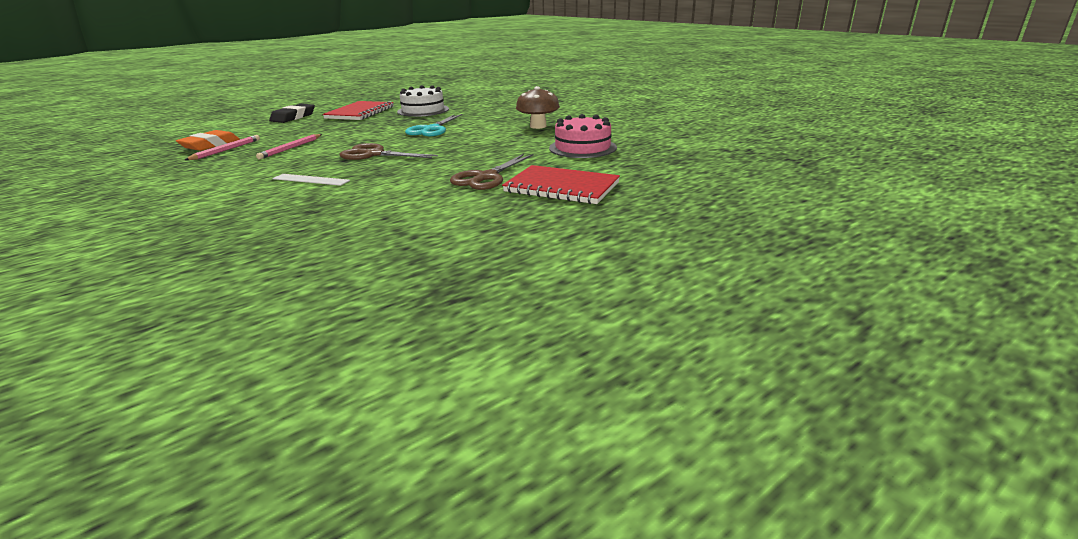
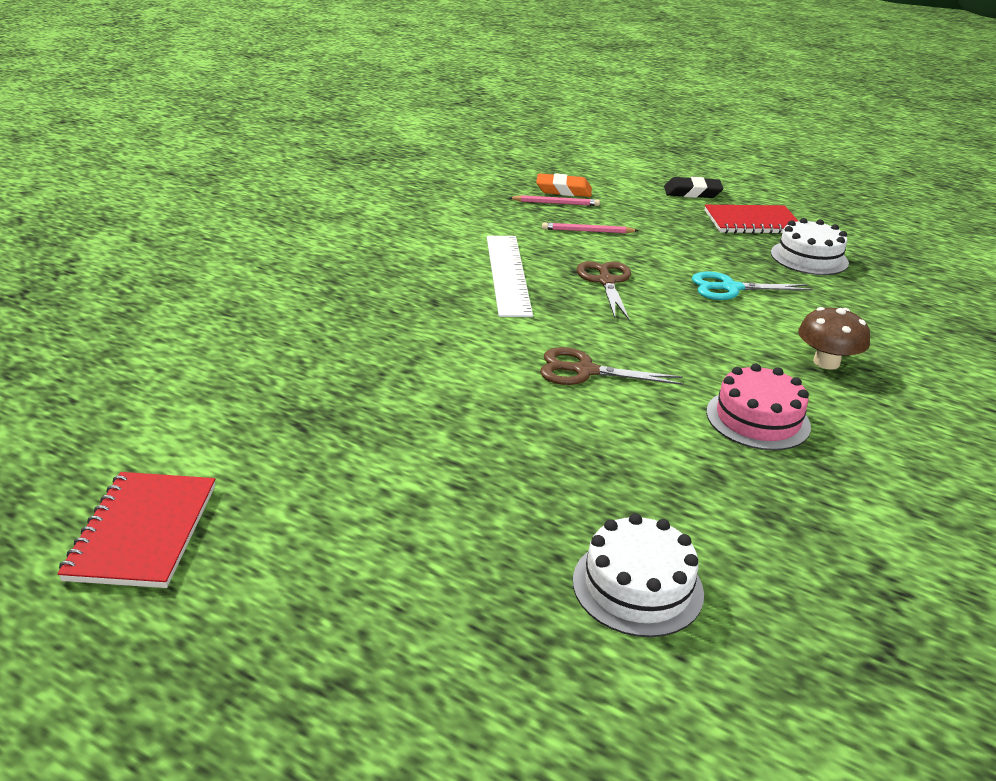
camera: 65 degrees right, 5 degrees up
white ruler [273,174,350,186] -> white ruler [487,236,533,317], size x2.03
red notebook [502,165,620,204] -> red notebook moved to [57,472,215,588]
none -> white cake [573,513,704,637]

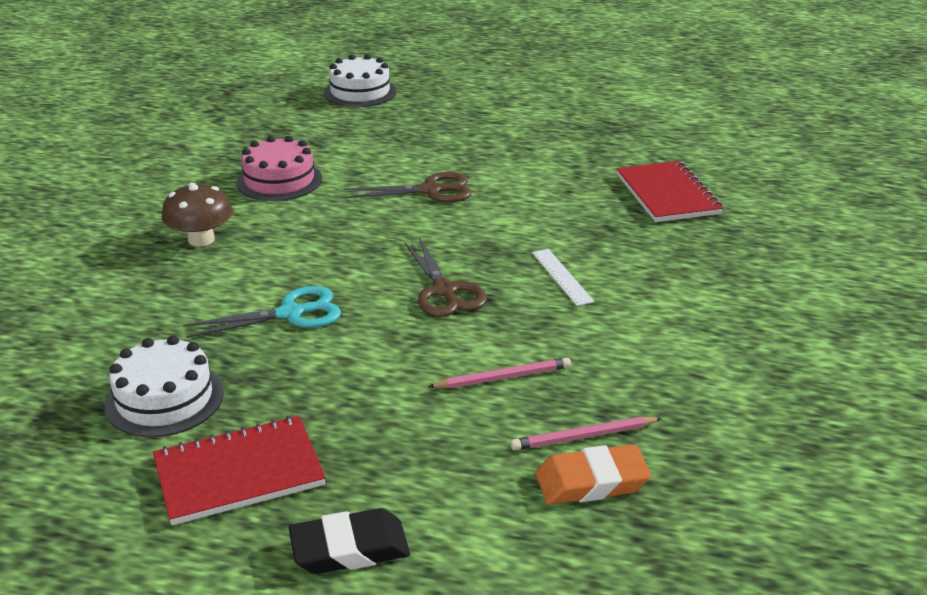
camera: 165 degrees right, 0 degrees up
red notebook [57,472,215,588] -> red notebook moved to [616,161,723,222]
white ruler [487,236,533,317] -> white ruler [532,249,594,306], size x0.49

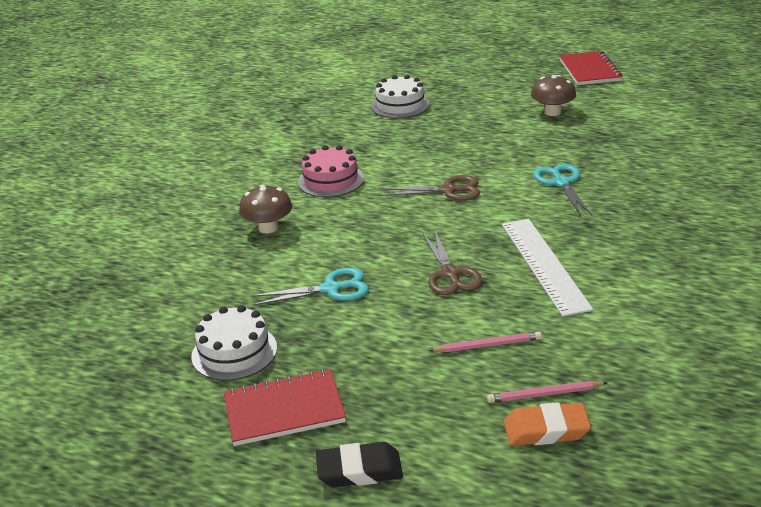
camera: 10 degrees right, 0 degrees up
white ruler [532,249,594,306] -> white ruler [502,219,593,317], size x2.03
red notebook [616,161,723,222] -> red notebook moved to [559,51,623,85]
none -> brown mushroom [531,75,576,116]
none -> turquoise scissors [533,164,592,216]

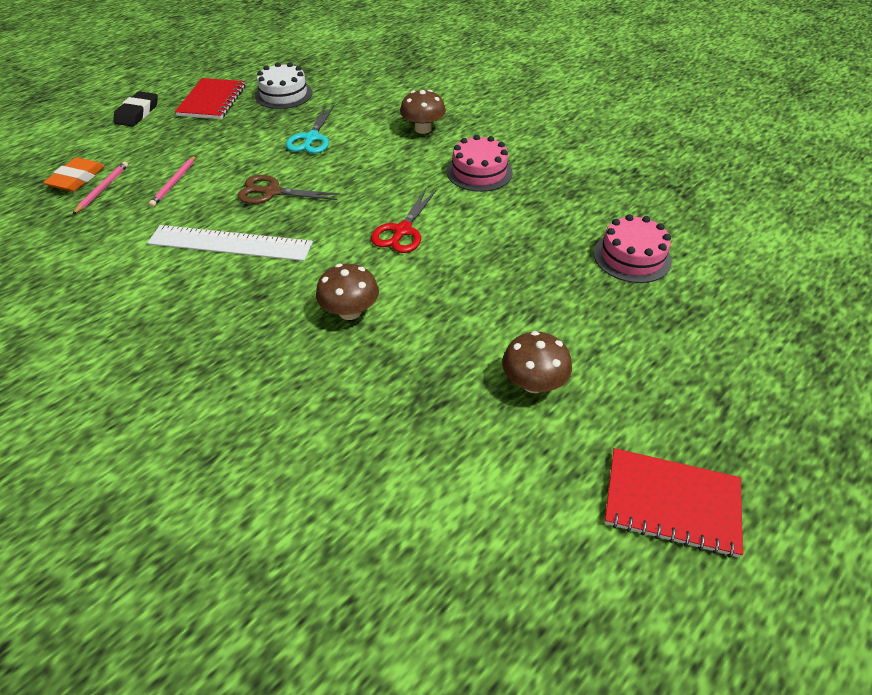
camera: 110 degrees right, 15 degrees up
white cake [371,75,430,118] -> pink cake [594,214,672,283]
brown scissors [379,175,480,201] -> red scissors [371,189,437,253]
turquoise scissors [533,164,592,216] -> brown mushroom [316,264,379,320]

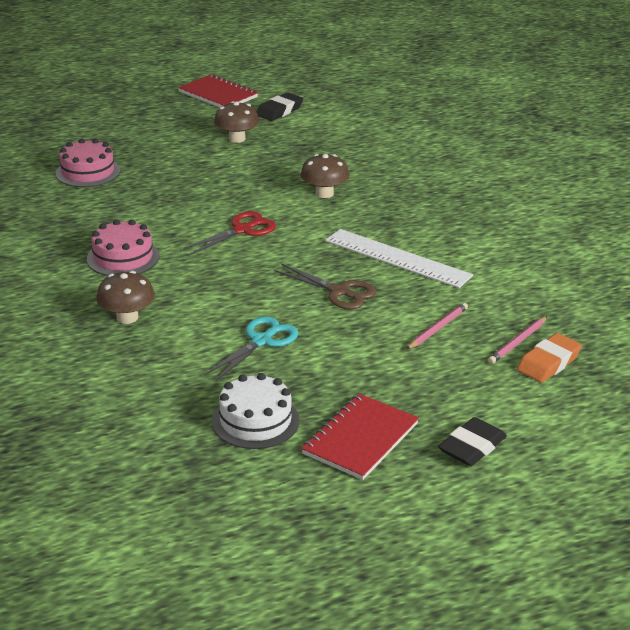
camera: 155 degrees left, 15 degrees down
none -> black eraser [257,92,303,121]

